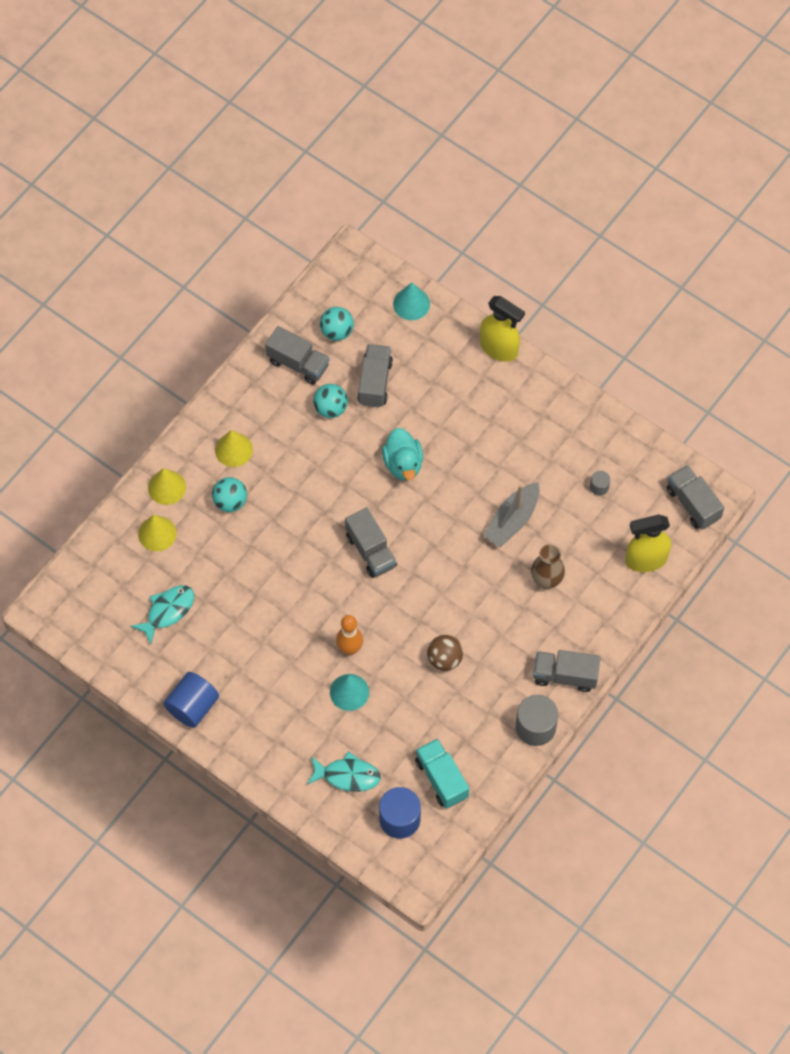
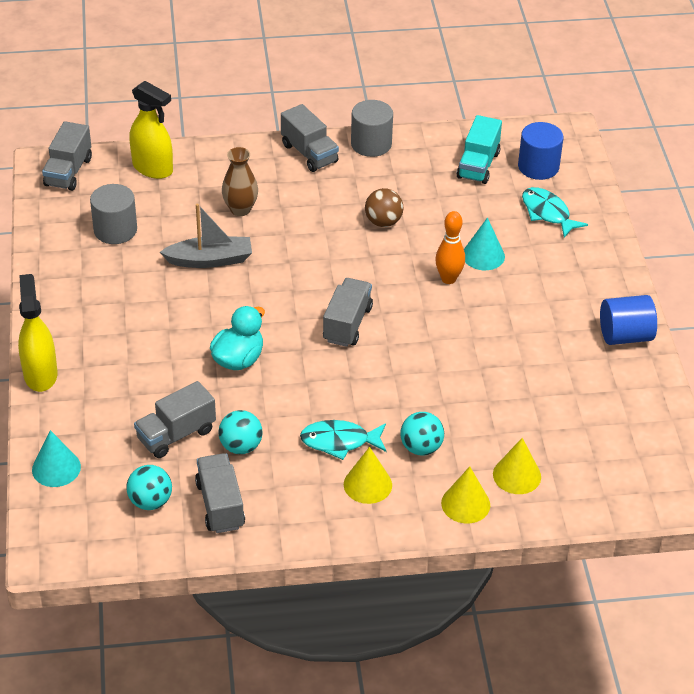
camera: 135 degrees left, 20 degrees down
turquoise fish [131,585,194,644] -> turquoise fish moved to [300,420,387,460]
grey cylinder [590,471,610,496] -> grey cylinder [90,184,137,244], size x2.03

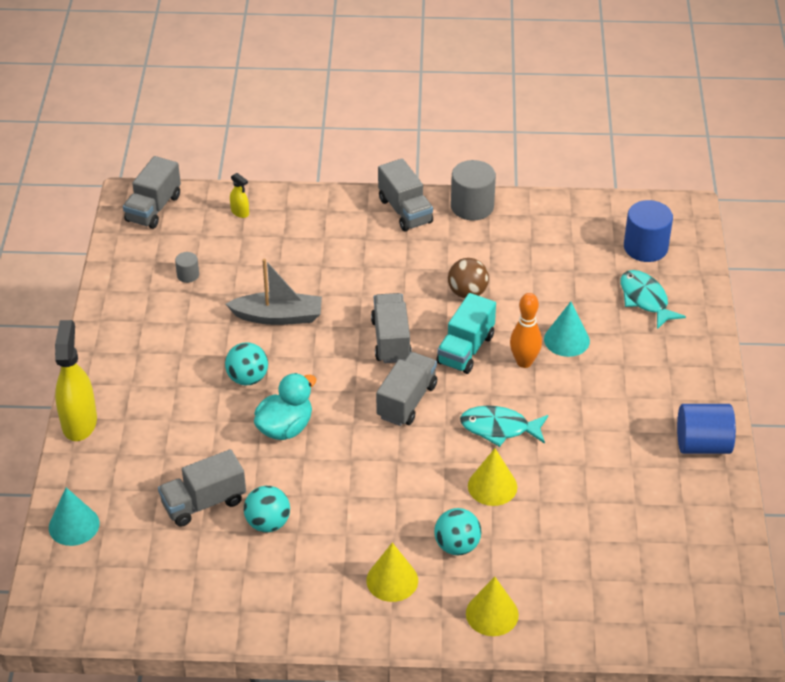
camera: 10 degrees right, 0 degrees up
grey cylinder [90,184,137,244] -> grey cylinder [175,252,199,283], size x0.49
turquoise ball [126,465,172,510] -> turquoise ball moved to [225,342,268,386]
yellow spray bottle [129,81,173,179] -> yellow spray bottle [230,173,249,218], size x0.46
grey truck [195,453,245,533] -> grey truck moved to [371,293,412,363]
brown vase [222,147,258,216] -> none
turquoise fish [300,420,387,460] -> turquoise fish moved to [460,406,548,447]
turquoise truck [457,115,502,184] -> turquoise truck moved to [436,293,496,374]
yellow cone [493,438,541,494] -> yellow cone moved to [468,448,517,506]

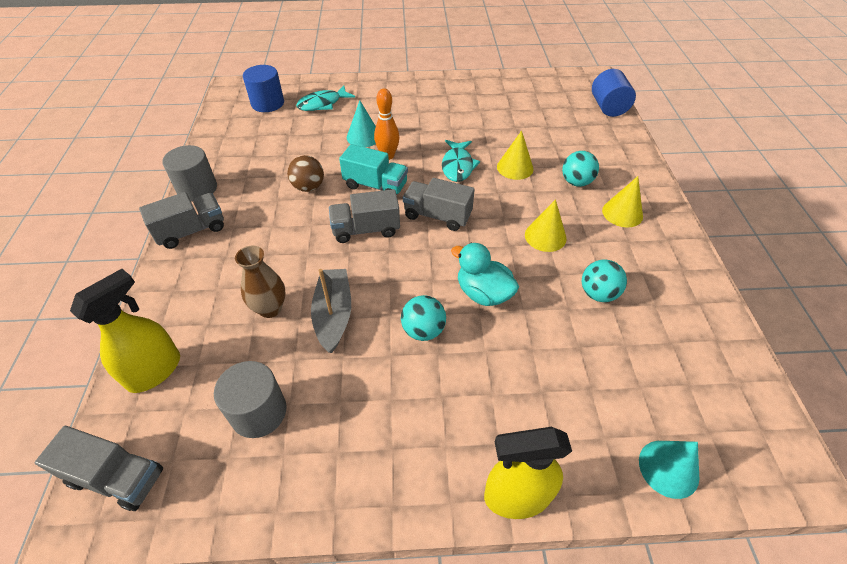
camera: 95 degrees left, 5 degrees up
grey truck [158,449,246,527] -> none
grey cylinder [175,252,199,283] -> grey cylinder [214,361,287,438], size x2.03
yellow spray bottle [230,173,249,218] -> yellow spray bottle [70,269,180,393], size x2.19
yellow cone [466,577,519,636] -> yellow cone moved to [525,199,567,252]
blue cylinder [677,404,736,454] -> blue cylinder moved to [592,69,636,117]
none -> brown vase [235,246,285,318]

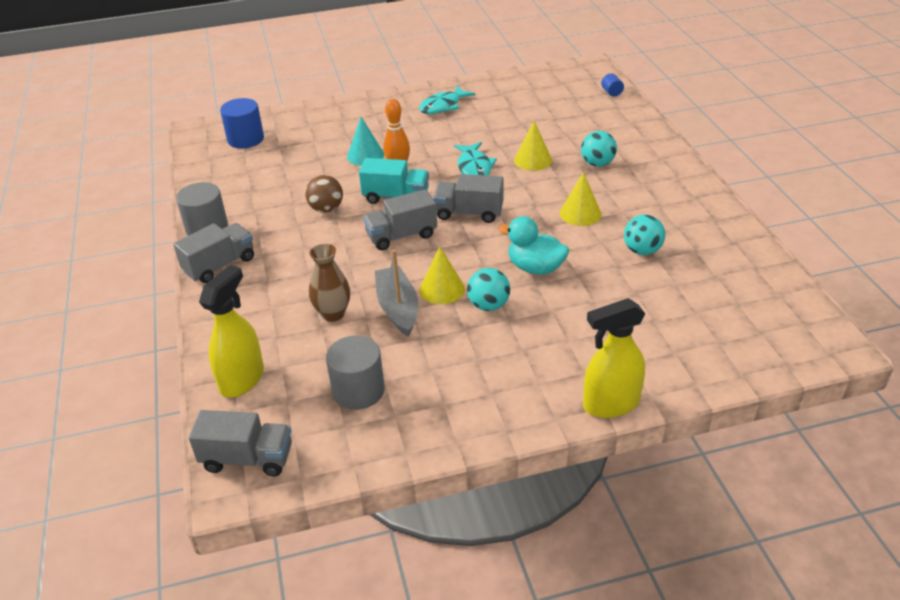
camera: 10 degrees left, 10 degrees down
turquoise fish [296,86,355,111] -> turquoise fish moved to [419,86,475,114]
blue cylinder [592,69,636,117] -> blue cylinder [601,73,624,97], size x0.49
yellow cone [602,176,643,227] -> yellow cone moved to [420,246,465,304]
turquoise cone [639,441,699,499] -> none

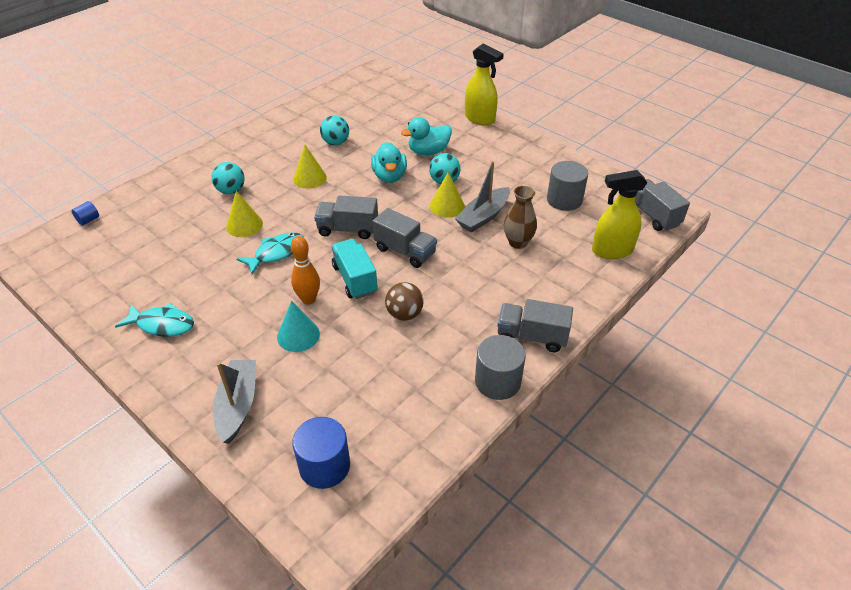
camera: 125 degrees left, 5 degrees up
grey truck [433,174,504,223] -> grey truck turned 120 degrees clockwise [314,195,378,239]
none -> grey boat [213,360,256,444]
none -> turquoise duck [401,117,452,155]

